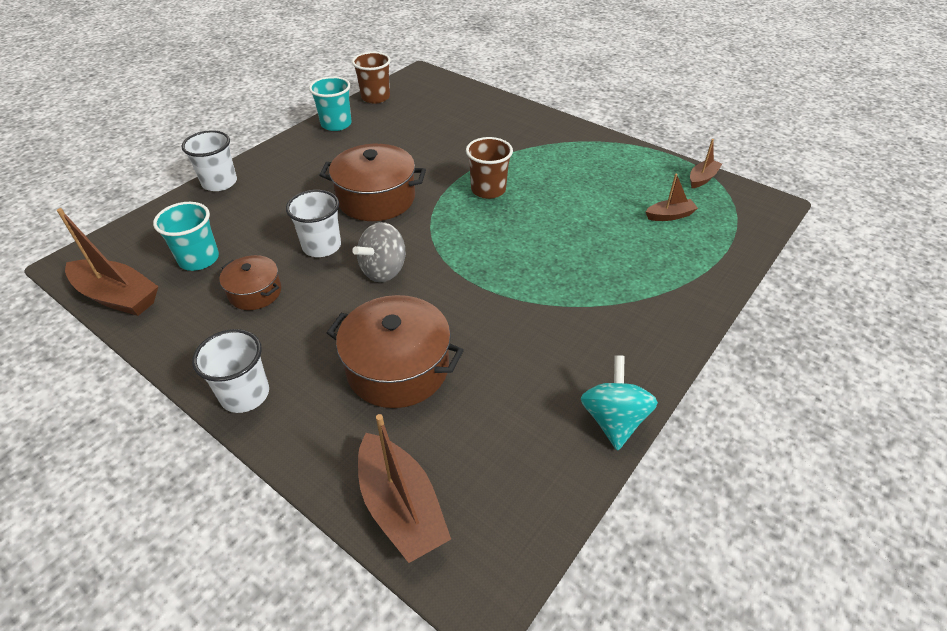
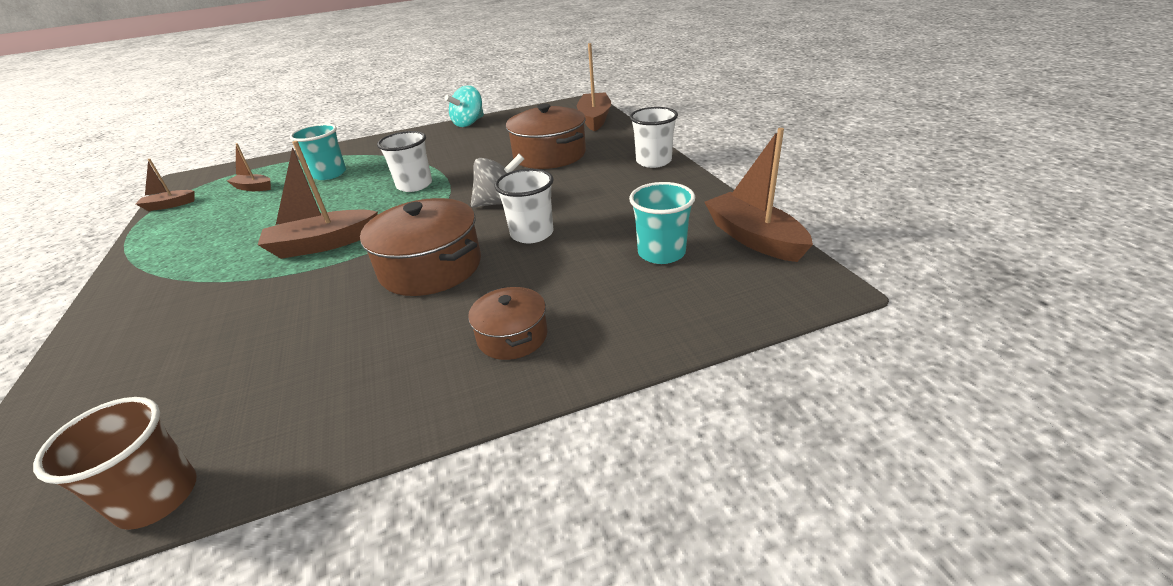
camera: 145 degrees left, 10 degrees down
white cup [181,130,237,191] -> white cup moved to [377,131,432,192]
brown pot [220,255,281,310] -> brown pot moved to [468,287,548,360]
turquoise cup [309,76,352,131] -> turquoise cup moved to [289,124,346,180]
brown cup [466,137,513,199] -> brown boat [258,141,378,259]

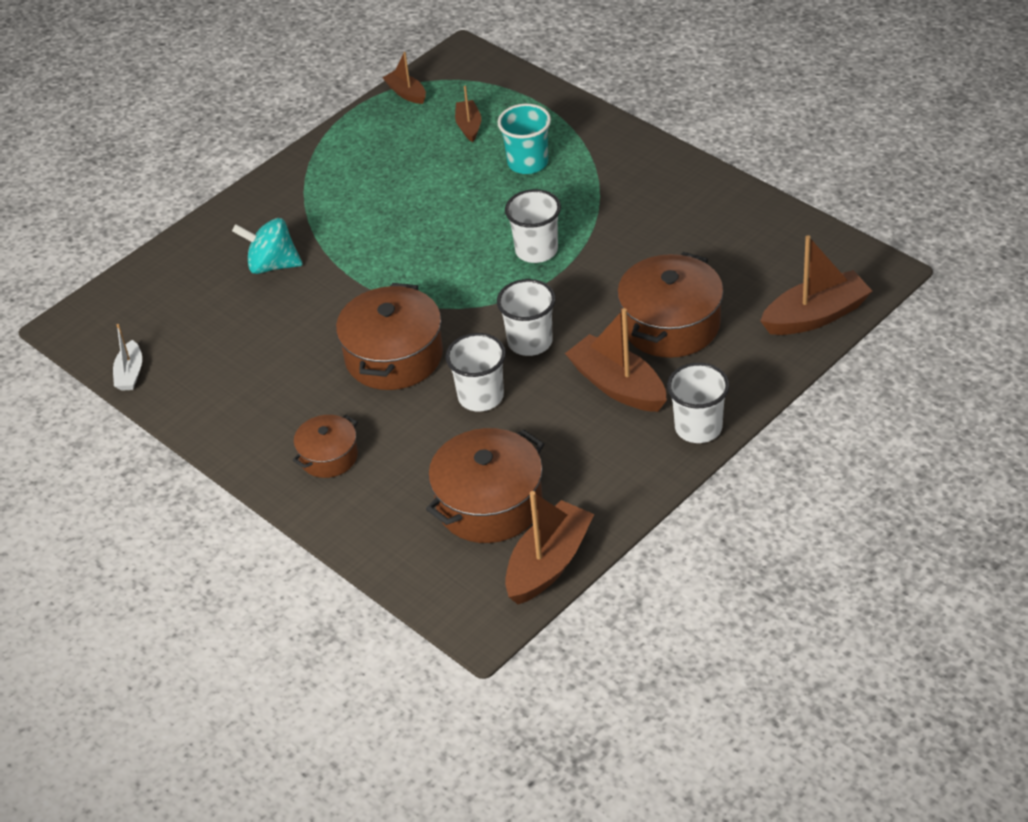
camera: 65 degrees right, 10 degrees up
brown cup [33,397,197,530] -> white boat [113,324,142,391]
brown boat [258,141,378,259] -> brown boat moved to [565,308,667,412]
turquoise spinning top [445,85,484,127] -> turquoise spinning top moved to [232,218,303,274]
grey spinning top [471,154,524,207] -> white cup [497,279,555,356]
turquoise cup [629,182,695,264] -> brown pot [426,428,544,543]

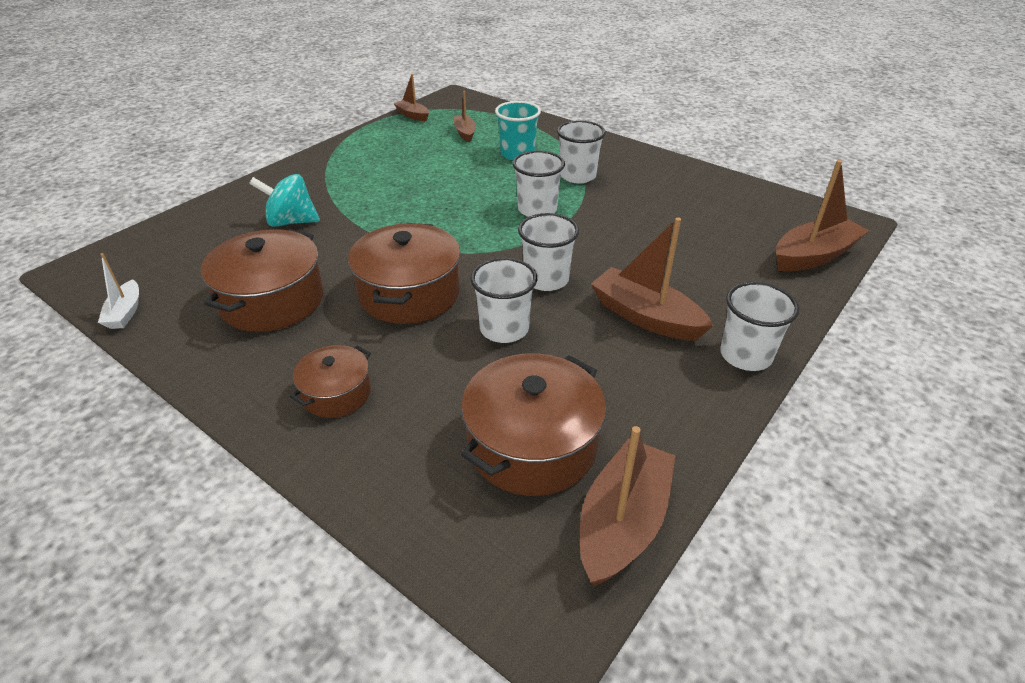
camera: 10 degrees left, 5 degrees down
brown pot [617,252,724,358] -> brown pot moved to [201,229,324,332]
none -> white cup [557,120,606,184]

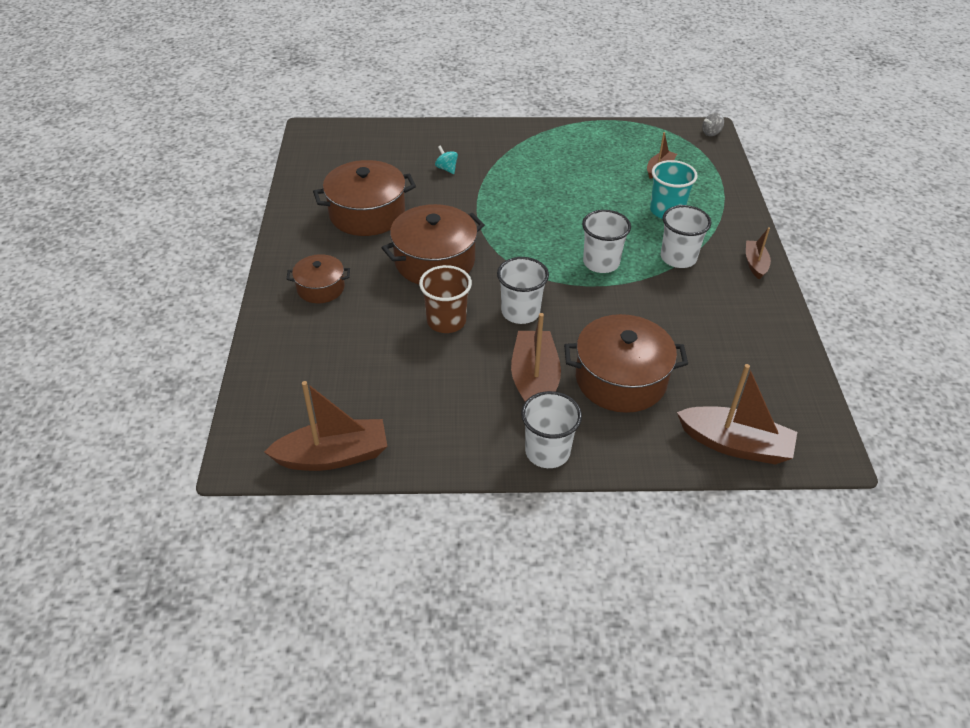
camera: 50 degrees right, 5 degrees up
white boat [98,253,139,329] -> none
turquoise spinning top [249,174,320,227] -> turquoise spinning top [435,145,458,174], size x0.53
brown boat [394,74,429,121] -> brown boat moved to [746,227,771,280]
brown pot [461,353,606,496] -> brown pot moved to [564,314,688,413]
white cup [470,258,537,343] -> brown cup [419,265,472,333]
none -> grey spinning top [702,113,724,136]

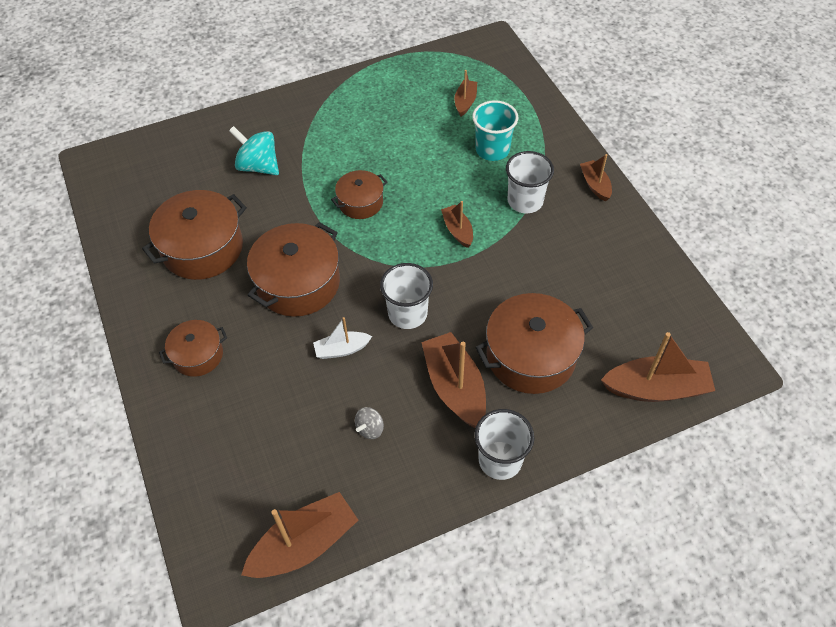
camera: 20 degrees left, 10 degrees up
brown cup [419,265,472,333] -> white boat [313,317,372,359]
turquoise spinning top [435,145,458,174] -> turquoise spinning top [229,126,279,175], size x1.88
white cup [582,210,631,273] -> brown boat [441,201,473,248]
grey spinning top [702,113,724,136] -> grey spinning top moved to [355,407,384,439]
none -> brown pot [331,170,388,219]

